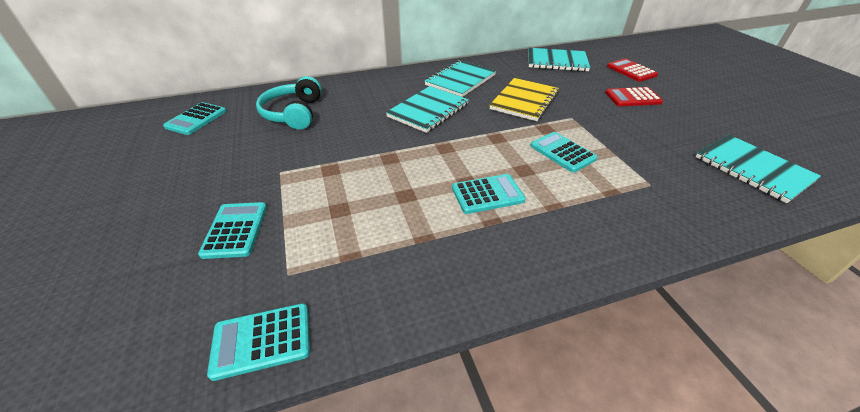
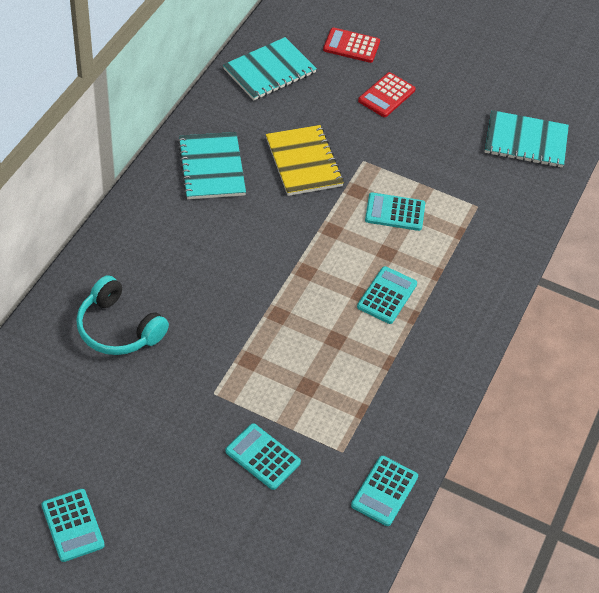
camera: 50 degrees left, 10 degrees up
turquoise calculator [163,102,226,135] -> turquoise calculator moved to [42,489,105,562]
turquoise notebook [386,86,469,133] -> none

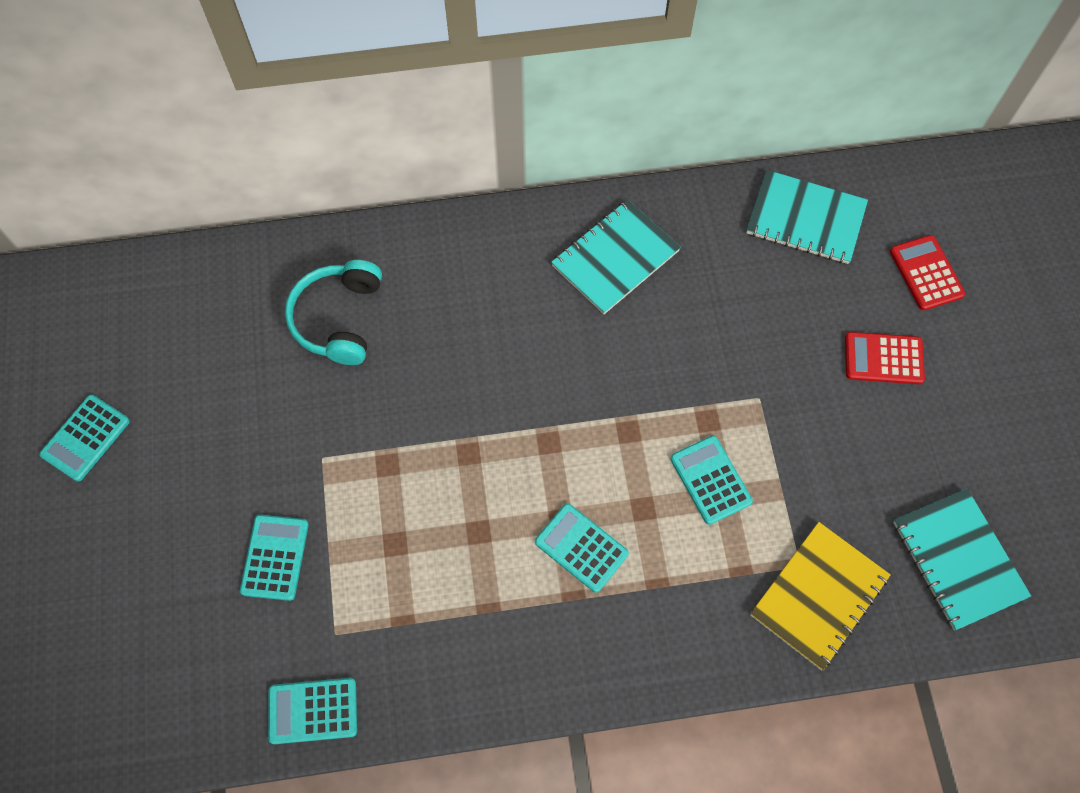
camera: 60 degrees right, 15 degrees up
yellow notebook [266,125,344,196] -> yellow notebook moved to [750,522,891,670]
turquoise calculator [357,266,417,324] -> turquoise calculator turned 135 degrees counterclockwise [535,503,629,593]

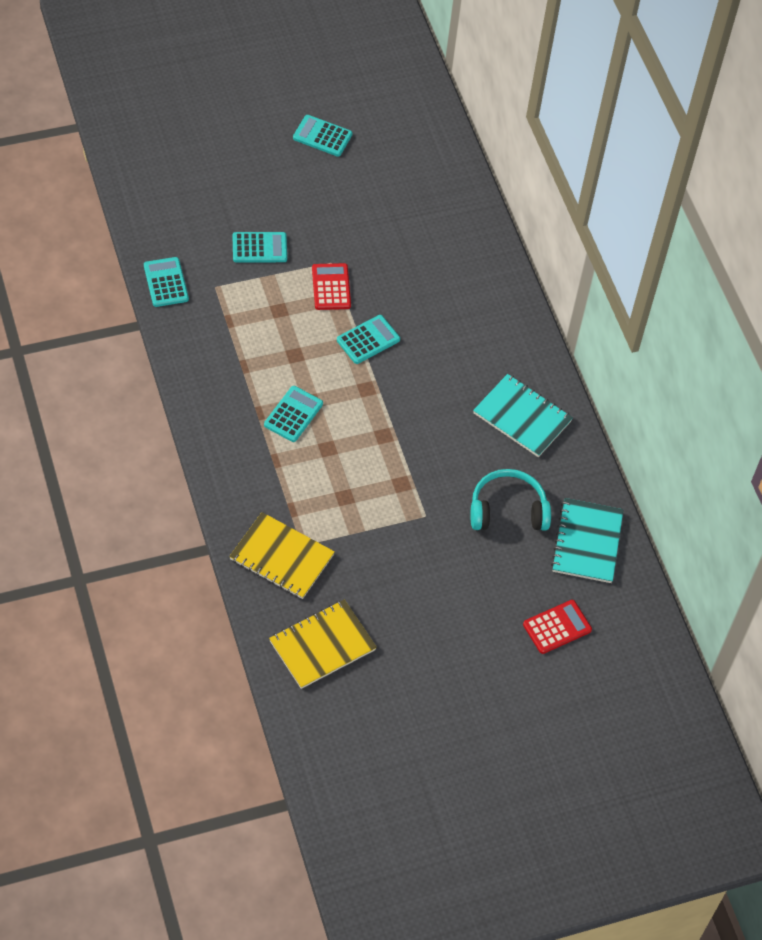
camera: 75 degrees right, 10 degrees down
turquoise headphones [285,260,382,365] -> turquoise headphones moved to [471,469,551,530]
turquoise calculator [670,436,753,525] -> turquoise calculator moved to [337,315,400,364]
red calculator [845,332,925,384] -> red calculator moved to [312,263,351,310]
turquoise notebook [893,489,1031,630] -> yellow notebook [269,600,377,689]

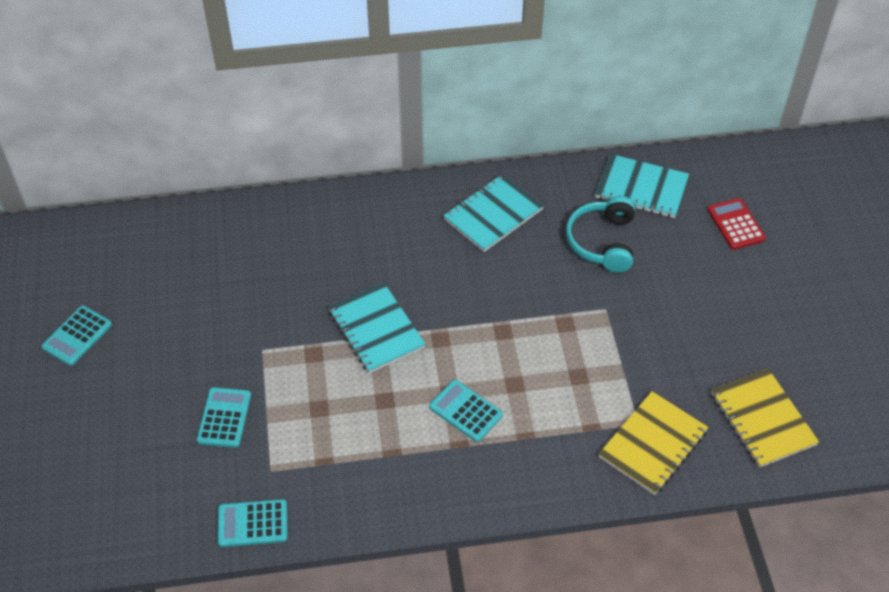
camera: 75 degrees left, 5 degrees down
red calculator [312,263,351,310] -> none
turquoise calculator [337,315,400,364] -> turquoise notebook [328,282,426,373]

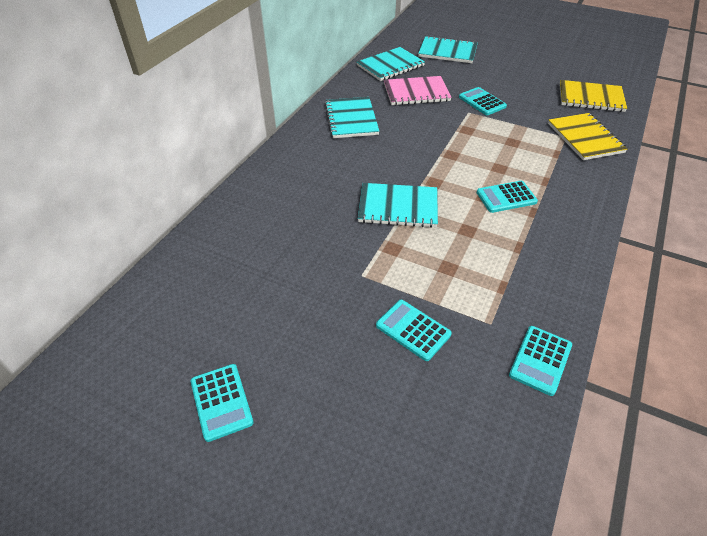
camera: 55 degrees left, 5 degrees down
turquoise headphones [566,196,635,272] -> pink notebook [384,76,452,105]
red calculator [707,198,766,250] -> turquoise notebook [418,36,478,63]
none -> turquoise calculator [459,87,507,115]

